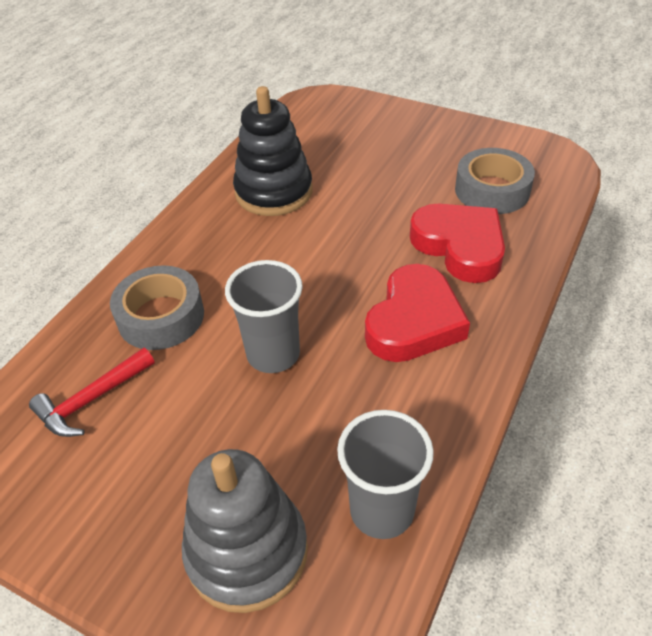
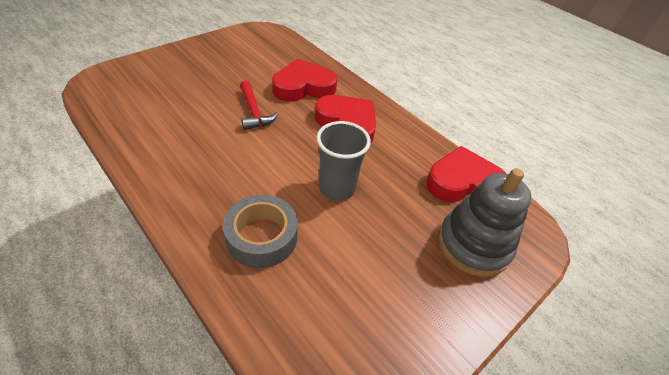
camera: 75 degrees left, 0 degrees up
red hammer [29,347,155,437] -> red hammer moved to [240,80,278,130]
black stacking toy [233,86,313,216] -> none
grey cup [337,410,434,539] -> red heart [426,146,506,202]
grey tape [455,148,535,214] -> none

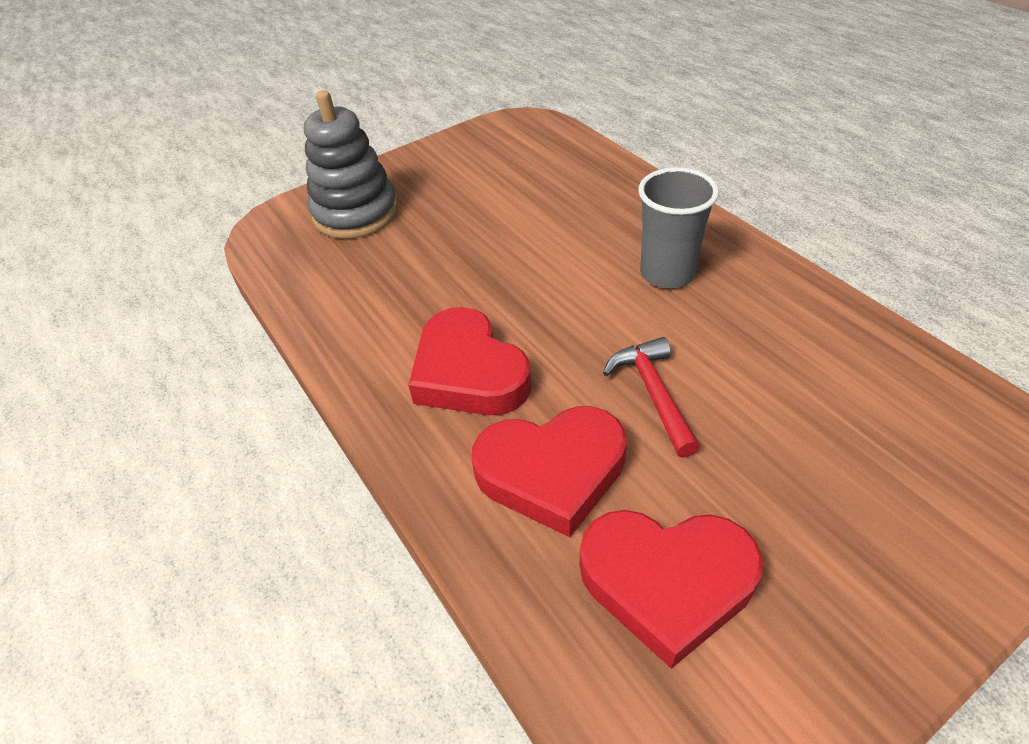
camera: 165 degrees left, 0 degrees up
grey tape [223,195,298,268] -> none
grey cup [316,121,371,201] -> grey cup moved to [638,167,719,289]
red heart [426,146,506,202] -> red heart moved to [580,510,763,669]

